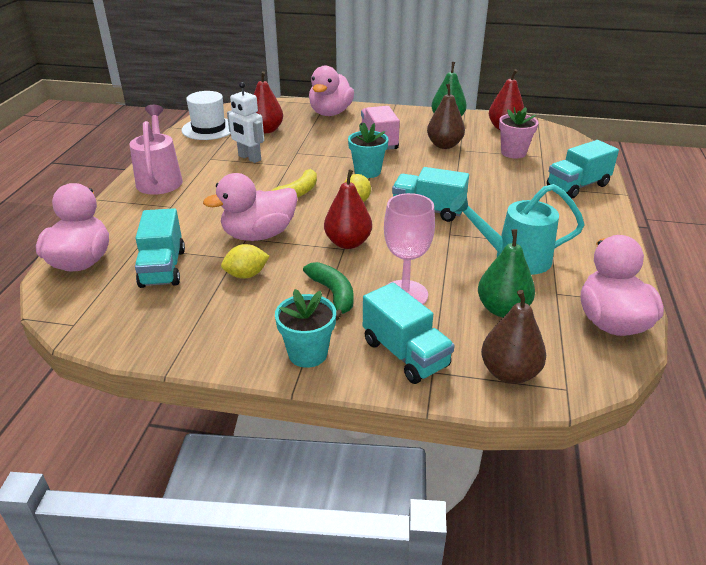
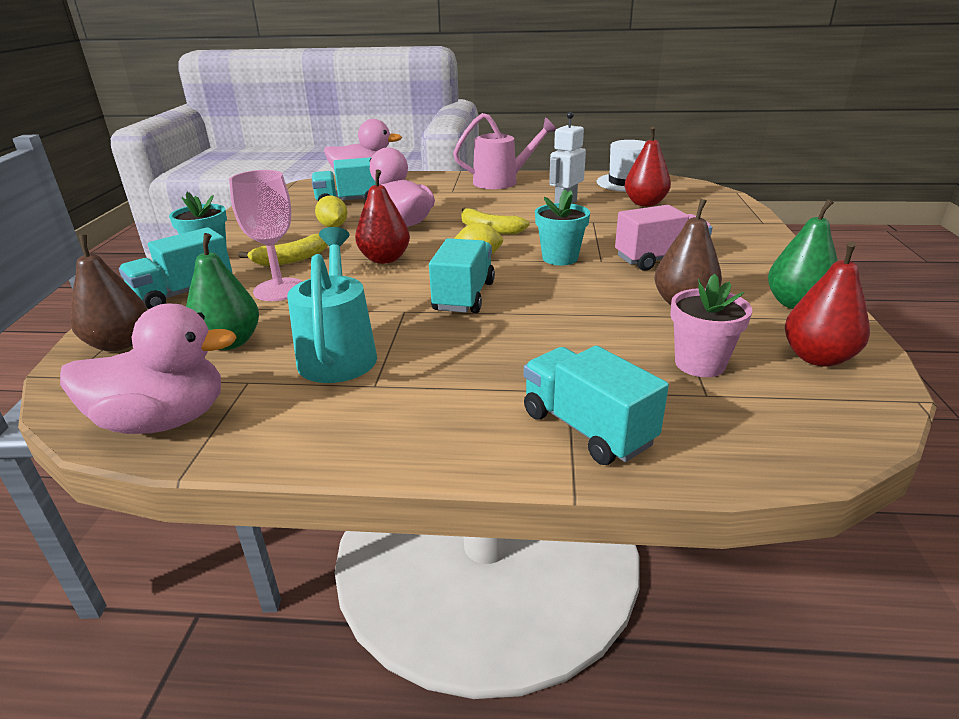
camera: 85 degrees right, 5 degrees down
green banana [303,262,354,321] -> yellow banana [238,234,328,266]
pink duck [309,66,354,116] -> none

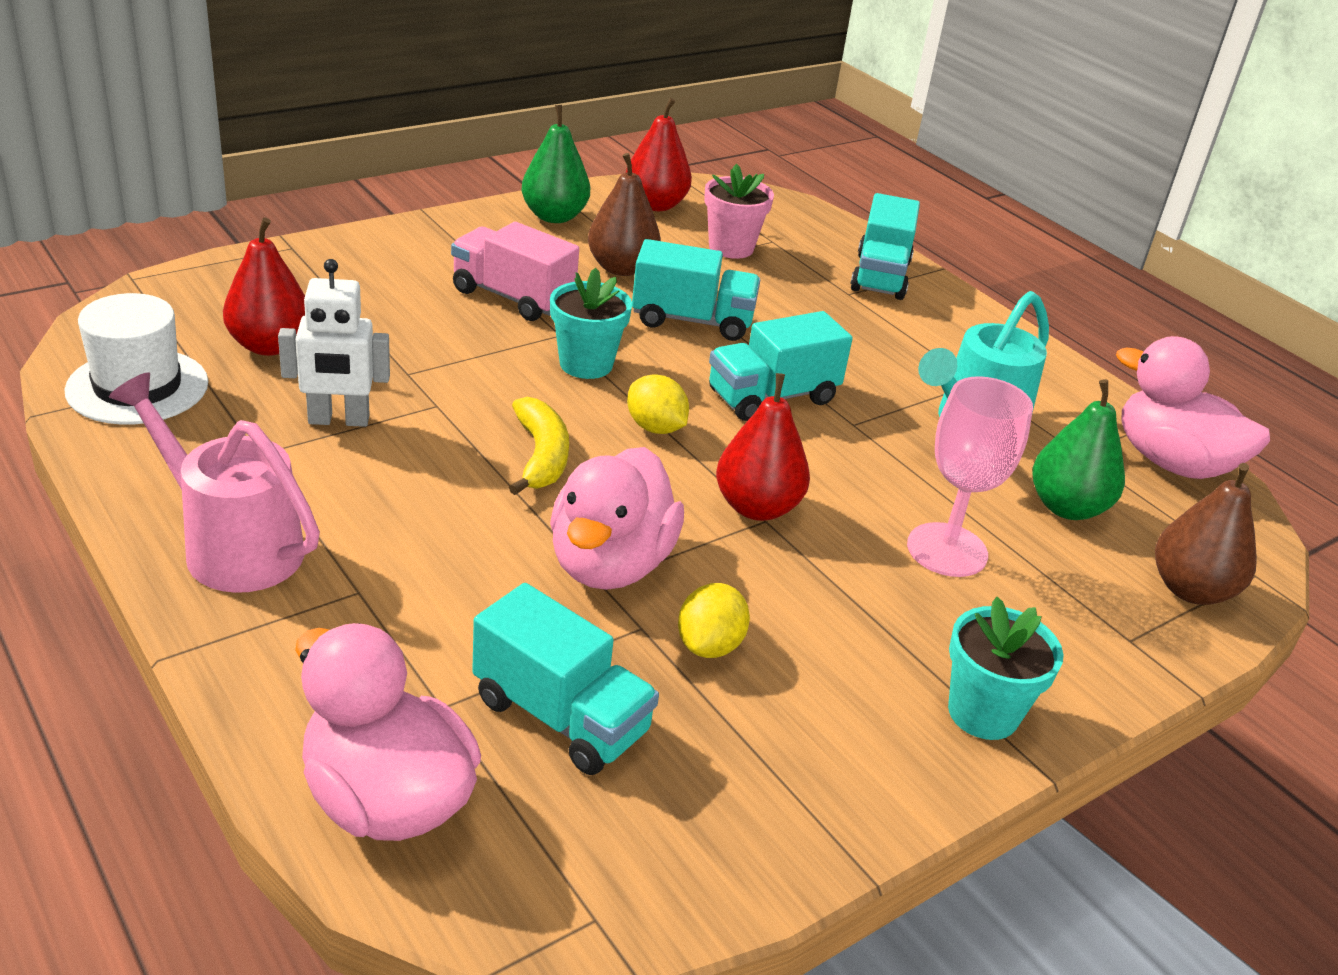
camera: 135 degrees left, 5 degrees up
turquoise truck [119,227,232,309] -> turquoise truck moved to [632,239,760,341]
yellow banana [238,234,328,266] -> none

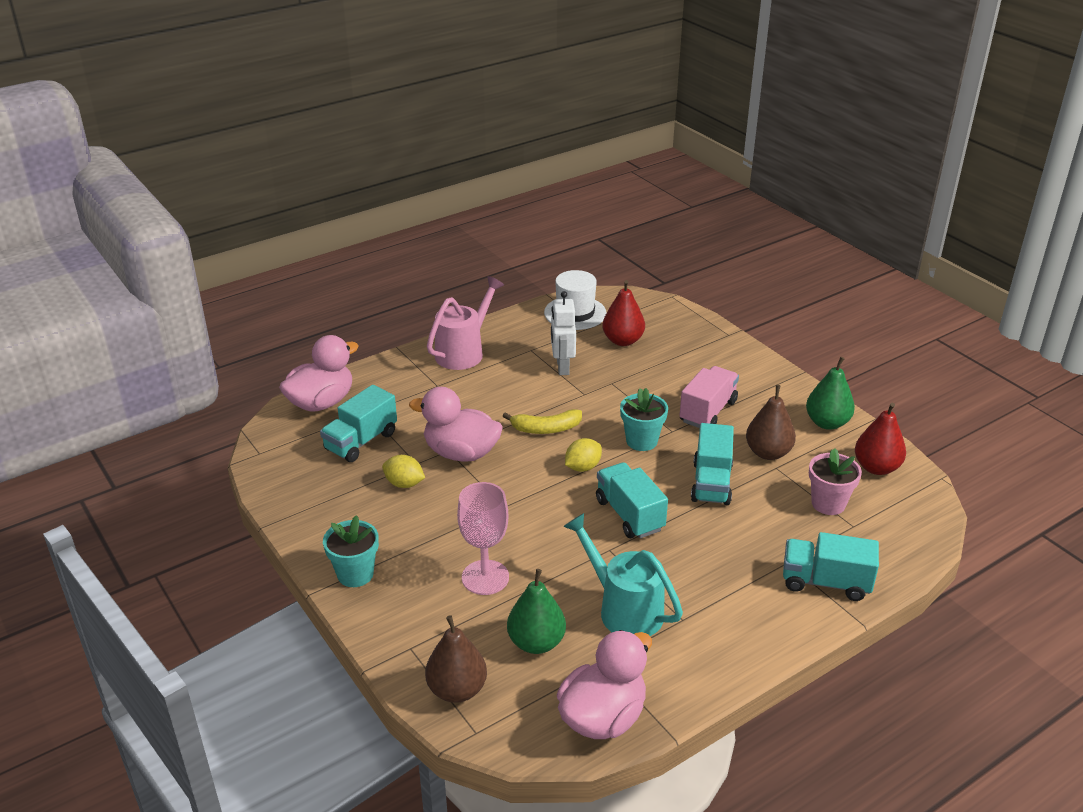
camera: 95 degrees right, 0 degrees up
red pear [716,373,810,521] -> none

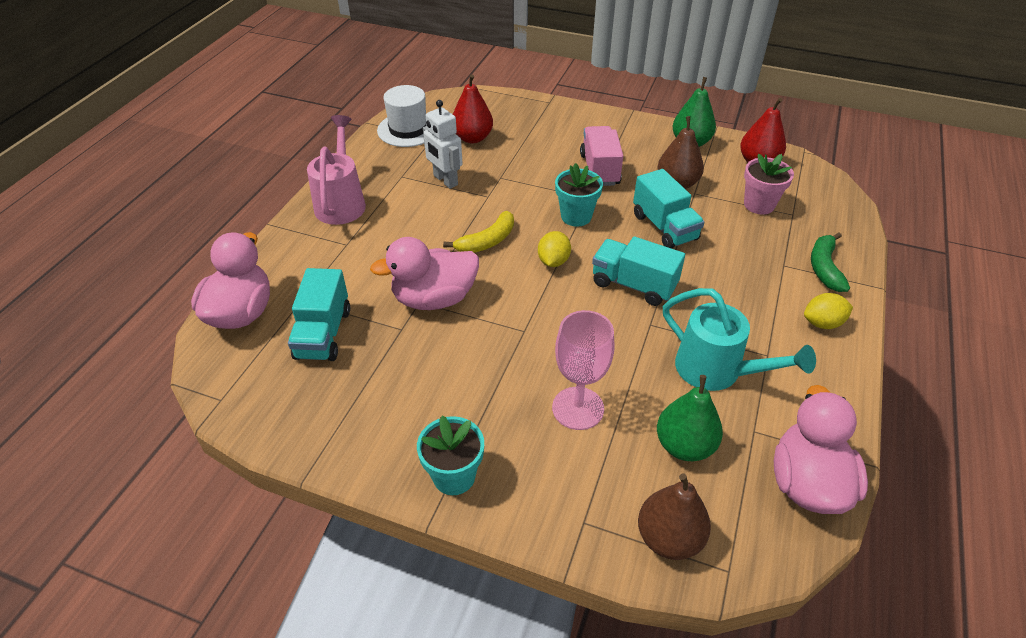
camera: 35 degrees left, 10 degrees up
yellow lemon [382,455,425,488] -> yellow lemon moved to [804,293,853,329]
turquoise watering can [563,513,683,636] -> turquoise watering can turned 150 degrees counterclockwise [663,288,816,391]
turquoise truck [783,532,879,601] -> green banana [811,233,850,292]

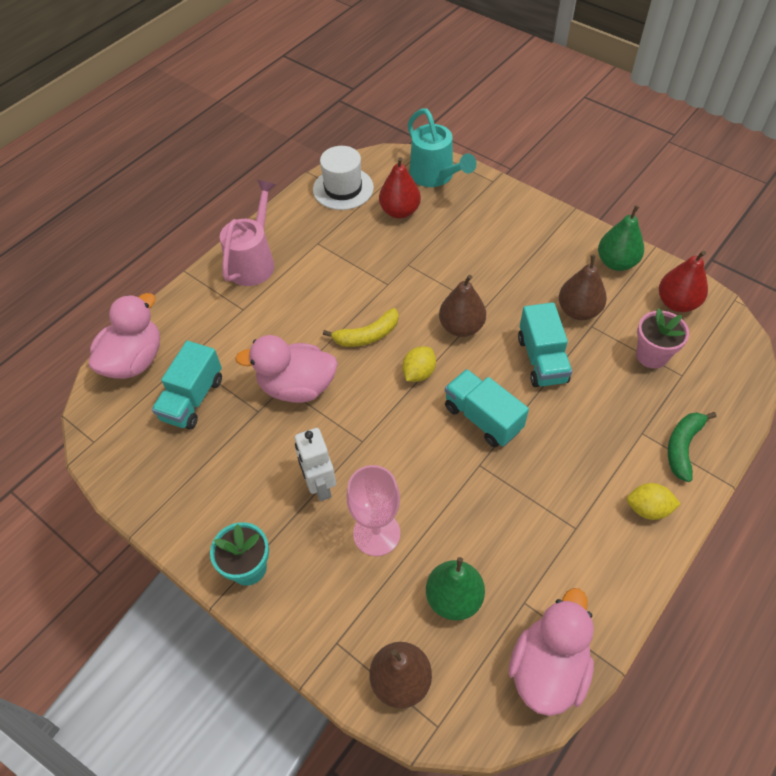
camera: 20 degrees right, 10 degrees up
white robot [423,100,463,189] -> white robot moved to [295,428,336,501]
turquoise flower pot [555,163,603,227] -> brown pear [439,275,486,337]
pink truck [580,126,623,186] -> none
turquoise watering can [663,288,816,391] -> turquoise watering can moved to [408,108,477,187]

